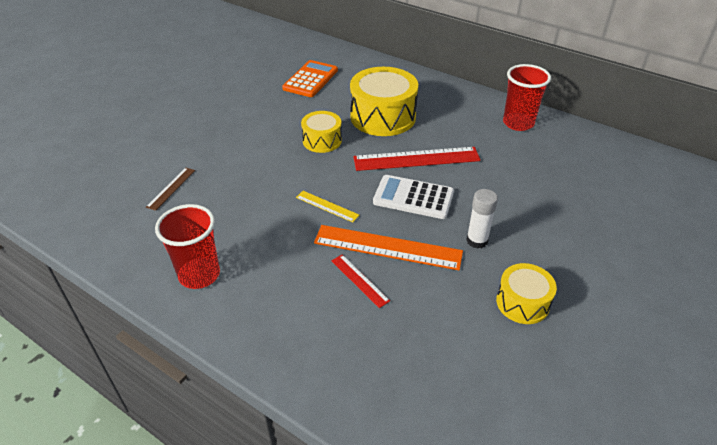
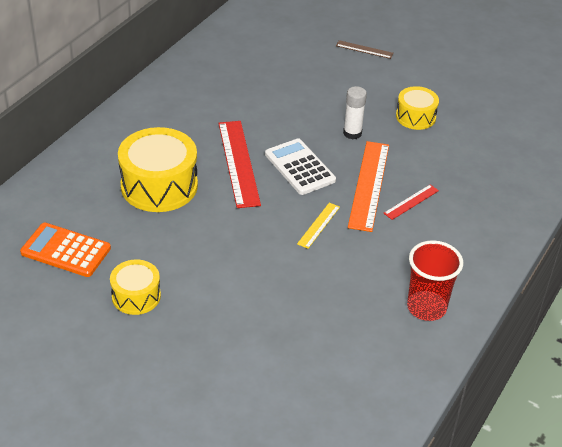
camera: 95 degrees left, 0 degrees up
brown ruler [146,167,195,211] -> brown ruler moved to [336,40,394,59]
yellow drum [301,111,342,153] -> yellow drum moved to [110,260,161,315]
white calculator [373,175,454,219] -> white calculator turned 135 degrees clockwise [265,138,336,195]
red cup [503,64,551,131] -> none

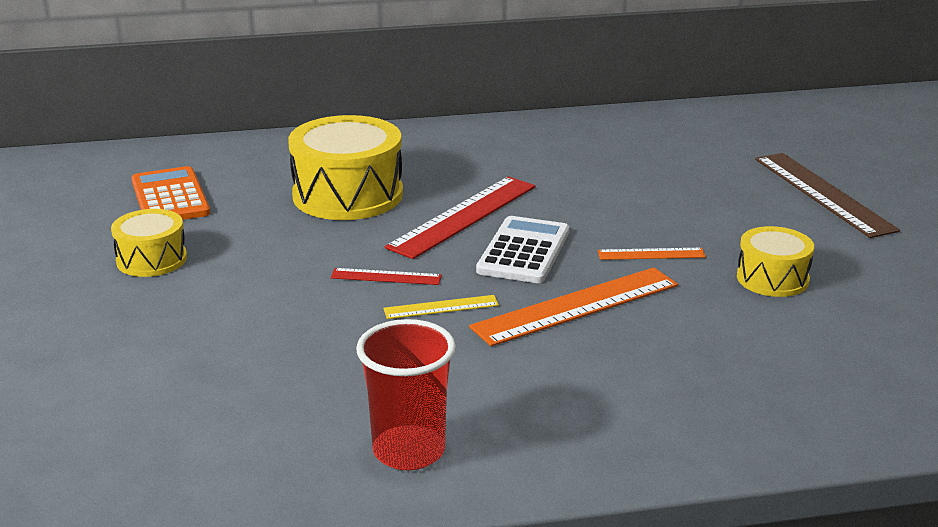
camera: 50 degrees right, 15 degrees down
brown ruler [336,40,394,59] -> brown ruler [755,153,900,238], size x1.99
white glue stick [343,86,367,139] -> orange ruler [598,248,706,260]
red ruler [383,184,439,220] -> red ruler moved to [331,268,442,285]

